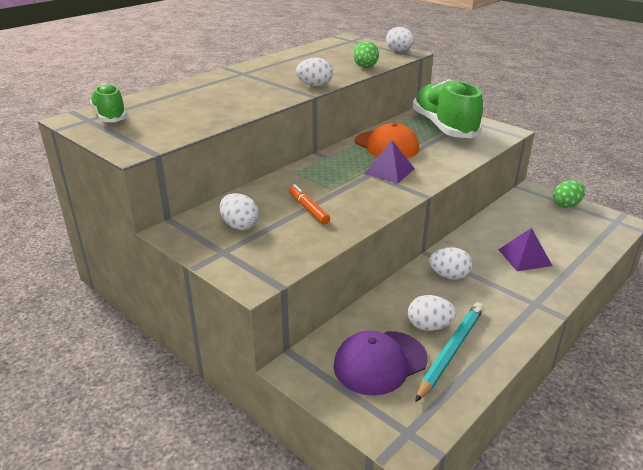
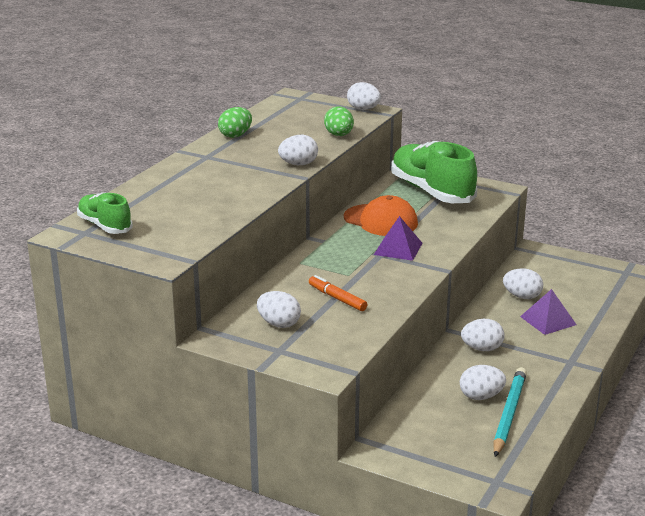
camera: 15 degrees left, 5 degrees down
purple cap [333,330,428,396] -> none
green egg [553,180,585,208] -> green egg moved to [218,107,252,138]
none -> white egg [503,268,543,299]

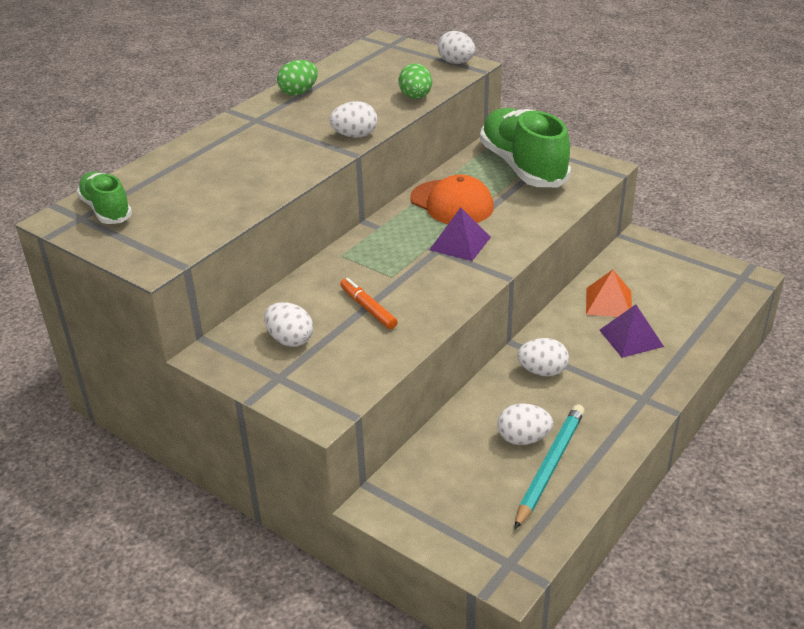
camera: 10 degrees right, 10 degrees up
white egg [503,268,543,299] -> orange pyramid [586,270,632,317]

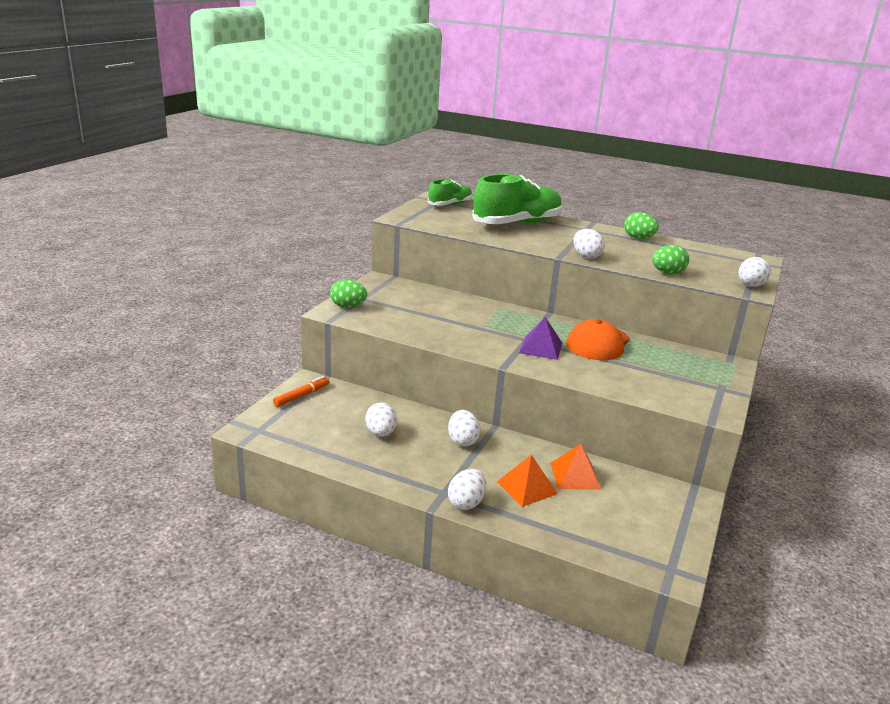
camera: 75 degrees right, 10 degrees down
white egg [264,302,313,347] -> white egg moved to [448,469,486,510]
orange marker [340,278,398,329] -> orange marker moved to [273,376,329,407]
green shoe [480,108,571,187] -> green shoe moved to [472,174,563,224]
turquoise pencil [514,404,585,529] -> none
purple pyramid [599,305,664,358] -> orange pyramid [497,455,558,507]
none -> green egg [330,280,367,308]

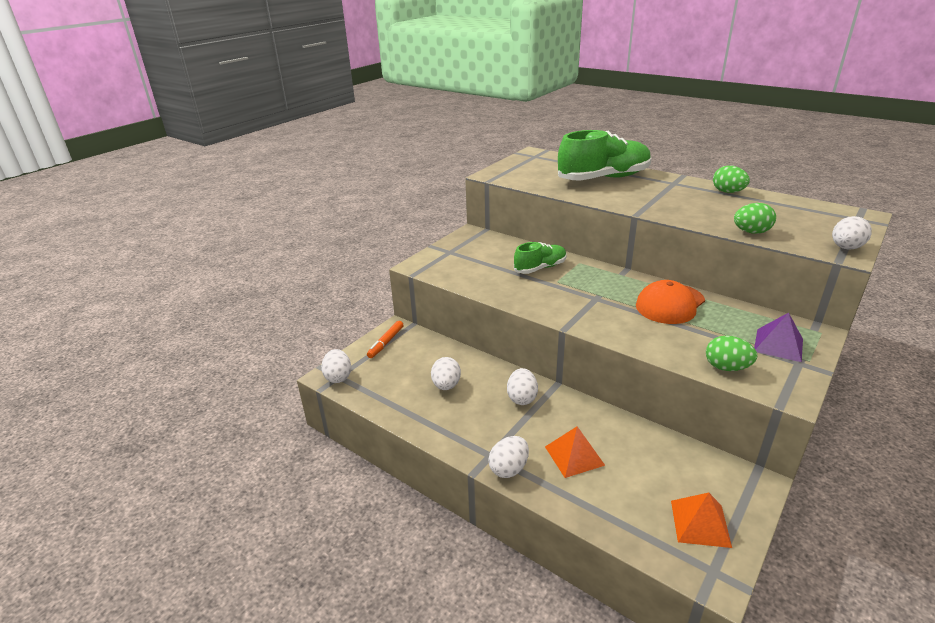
camera: 15 degrees right, 5 degrees up
orange marker [273,376,329,407] -> orange marker turned 150 degrees clockwise [367,321,403,358]
green egg [330,280,367,308] -> green egg moved to [706,336,758,371]
green shoe [428,179,472,206] -> green shoe moved to [514,242,567,274]
purple pyramid [519,317,562,360] -> purple pyramid moved to [754,313,803,362]
orange pyramid [550,444,601,490] -> orange pyramid moved to [671,492,732,548]
white egg [573,229,605,259] -> white egg moved to [321,349,351,383]

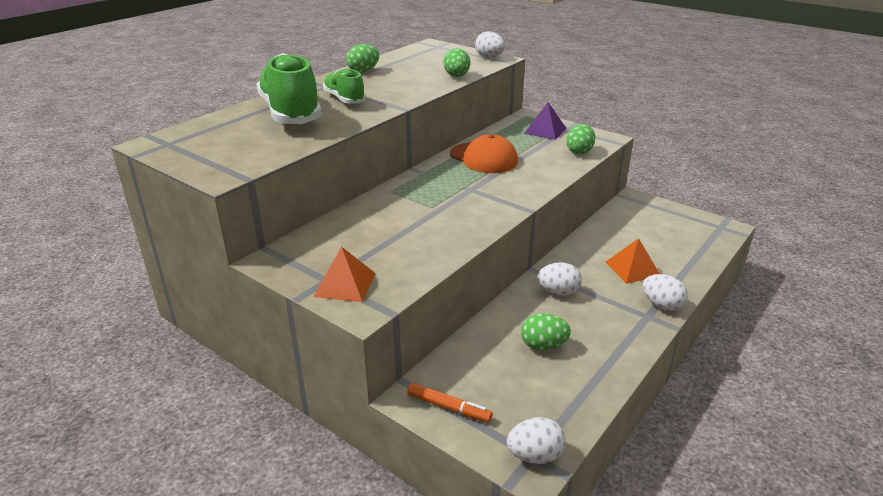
camera: 90 degrees left, 0 degrees up
white egg [431,357,461,390] -> green egg [521,313,571,350]
green shoe [514,242,567,274] -> green shoe moved to [323,68,366,104]
orange pyramid [671,492,732,548] -> orange pyramid moved to [313,247,375,302]

